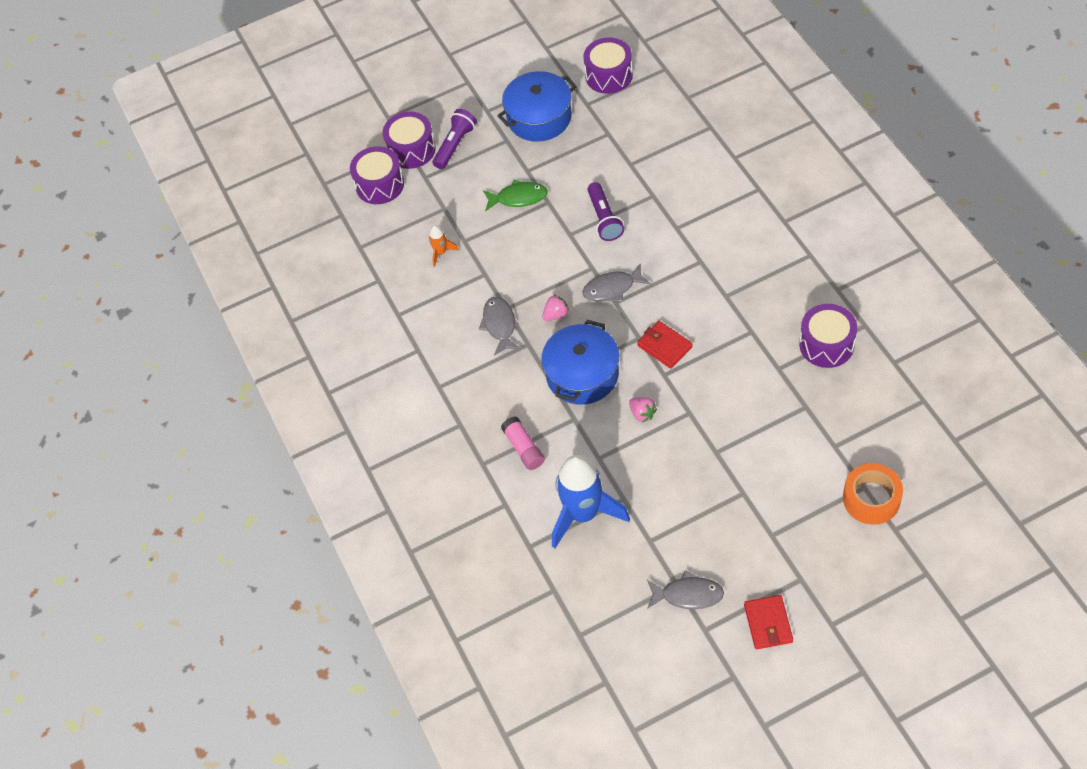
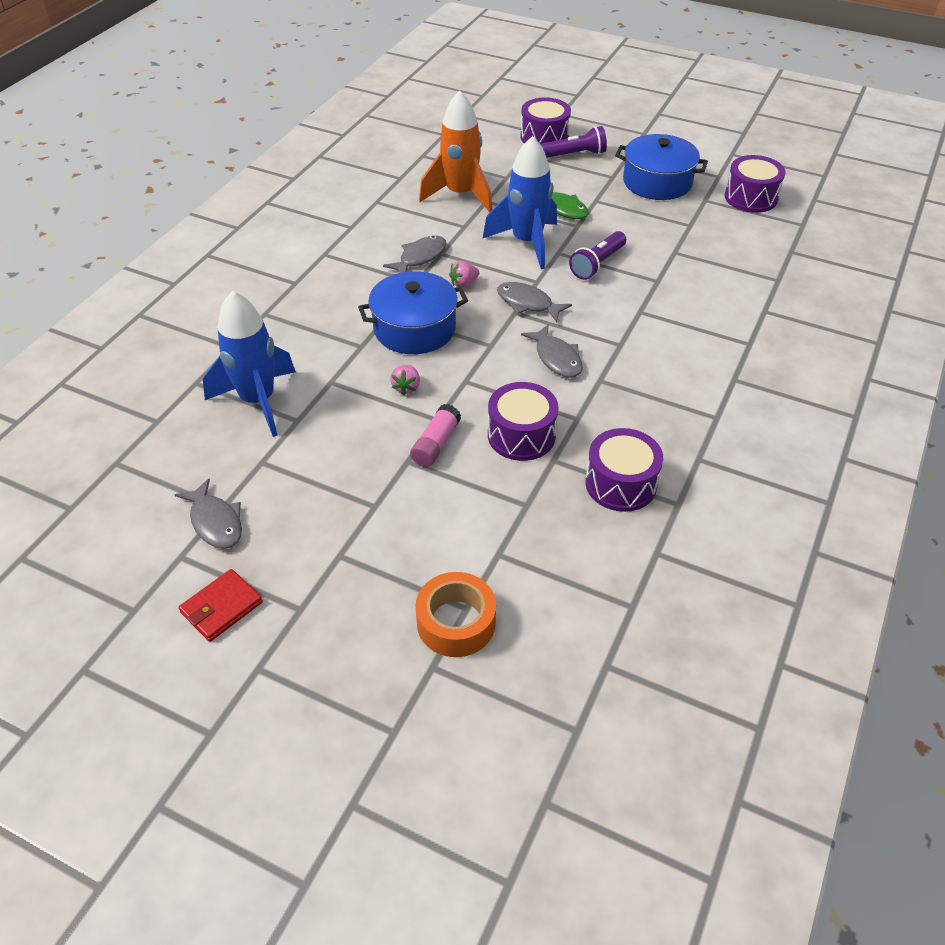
camera: 45 degrees right, 10 degrees down
purple drum [350,146,404,204] -> purple drum moved to [488,382,558,461]
orange rocket [429,225,459,267] -> orange rocket [419,91,492,213], size x2.35
pink glue stick [501,417,545,470] -> pink glue stick moved to [410,404,461,467]
pink strawberry [542,294,569,321] -> pink strawberry turned 135 degrees clockwise [449,261,480,288]
red wallet [637,321,693,369] -> none
none -> blue rocket [483,136,557,269]
none -> grey fish [521,324,583,378]

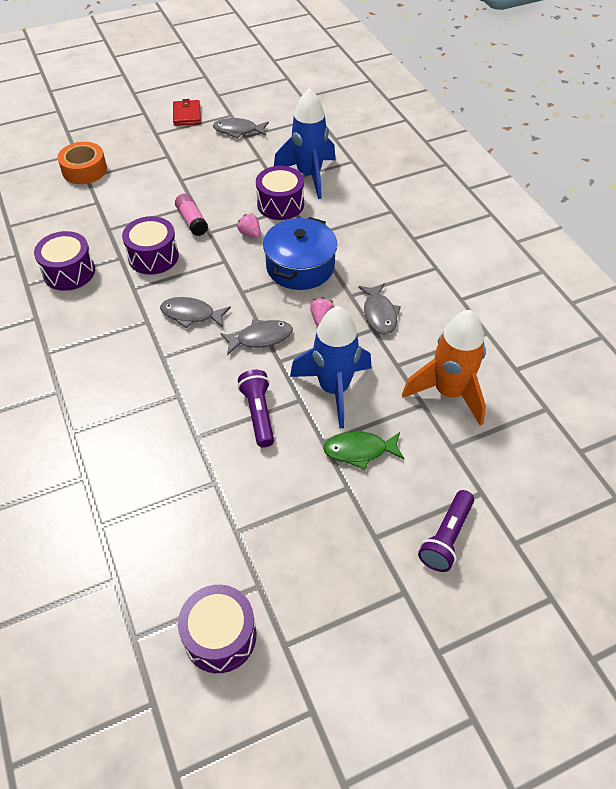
camera: 130 degrees right, 5 degrees up
purple drum [520,97,571,145] -> purple drum moved to [256,166,304,220]
blue pot [615,134,708,200] -> none

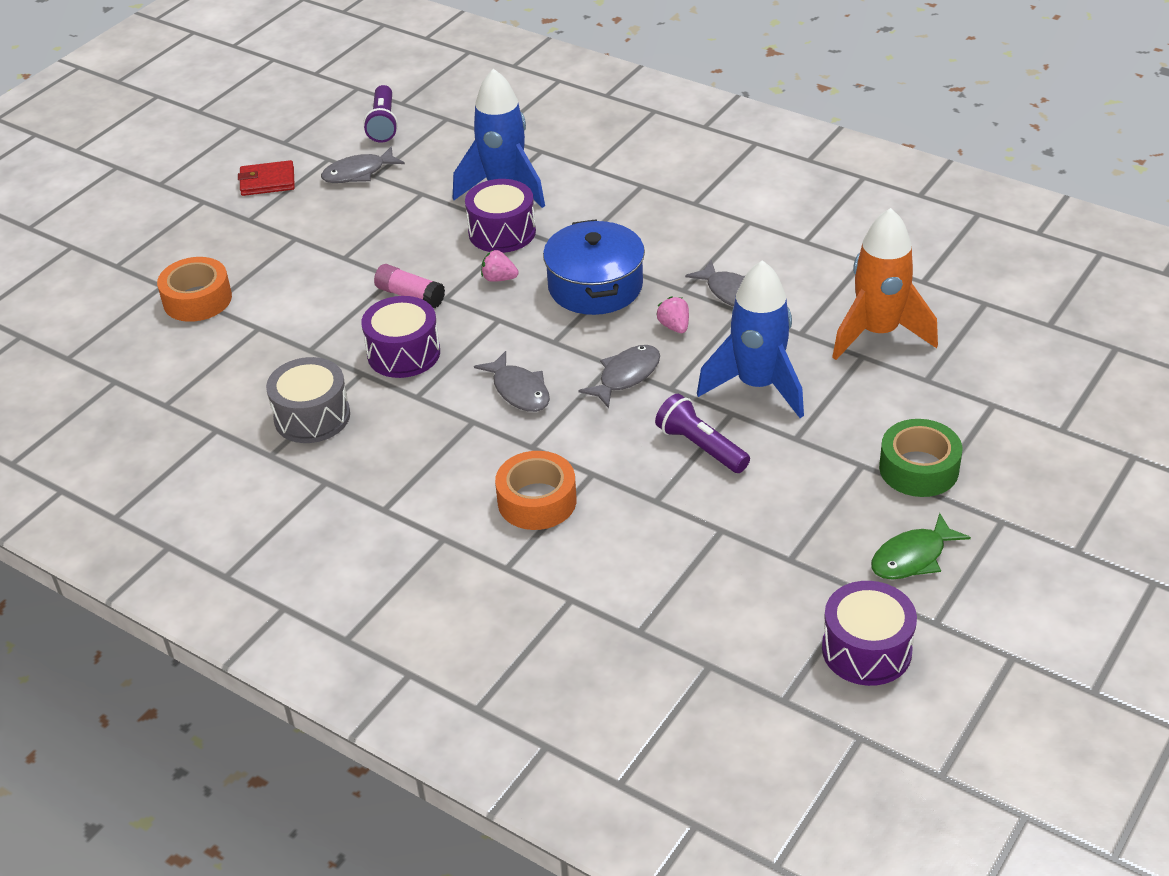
camera: 30 degrees left, 10 degrees down
purple drum [34,231,95,291] -> grey drum [266,357,350,443]
grey fish [160,297,231,329] -> grey fish turned 105 degrees counterclockwise [474,351,550,412]
red wallet [173,99,201,126] -> red wallet turned 60 degrees counterclockwise [238,160,295,196]
green fish [323,431,405,470] -> green fish moved to [871,513,971,580]
purple flashlight [418,490,474,572] -> purple flashlight moved to [363,85,398,142]
none -> orange tape [495,451,577,530]
none -> green tape [879,419,962,497]

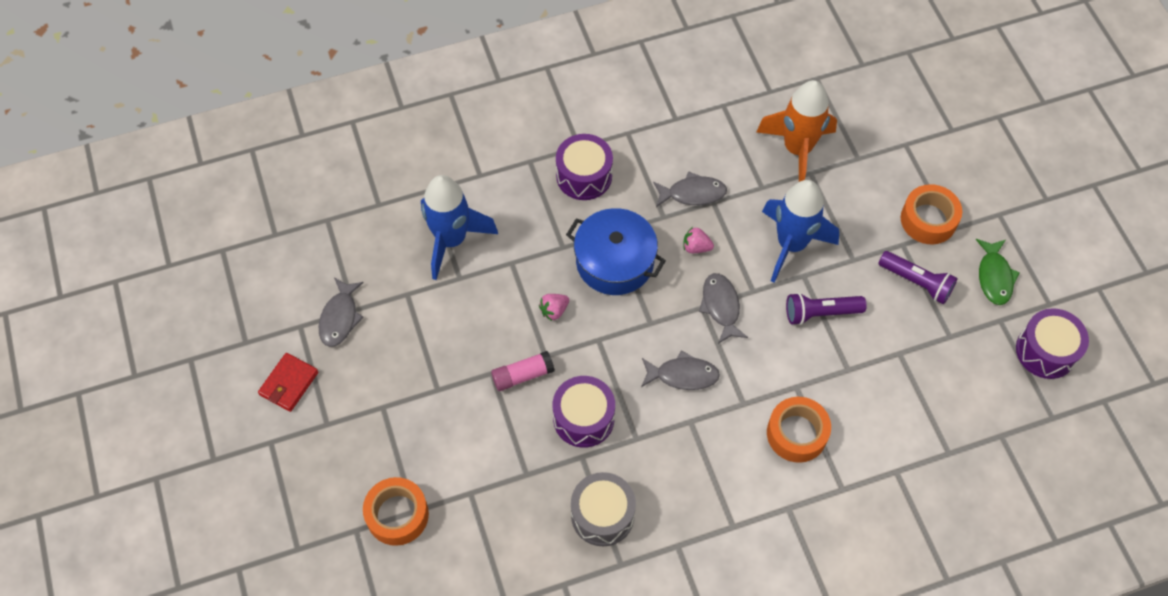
camera: 55 degrees left, 20 degrees up
purple flashlight [363,85,398,142] -> purple flashlight moved to [878,251,958,304]
purple drum [465,179,536,253] -> purple drum moved to [556,134,613,200]
green tape [879,419,962,497] -> orange tape [901,184,962,244]

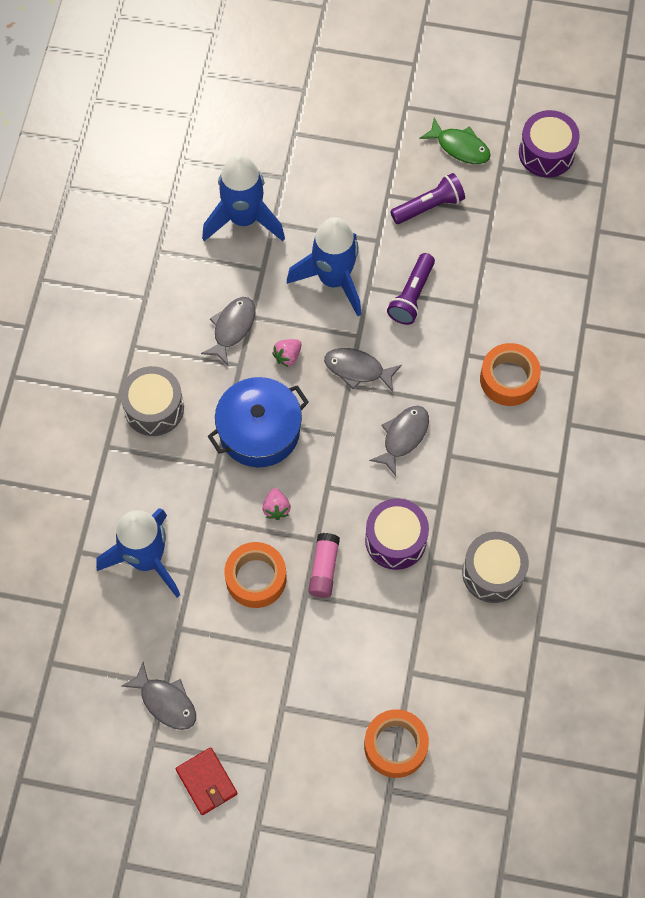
camera: 60 degrees left, 5 degrees up
purple drum [556,134,613,200] -> grey drum [120,366,184,436]
orange rocket [756,80,837,182] -> blue rocket [202,154,285,241]
orange tape [901,184,962,244] -> orange tape moved to [224,542,286,608]

